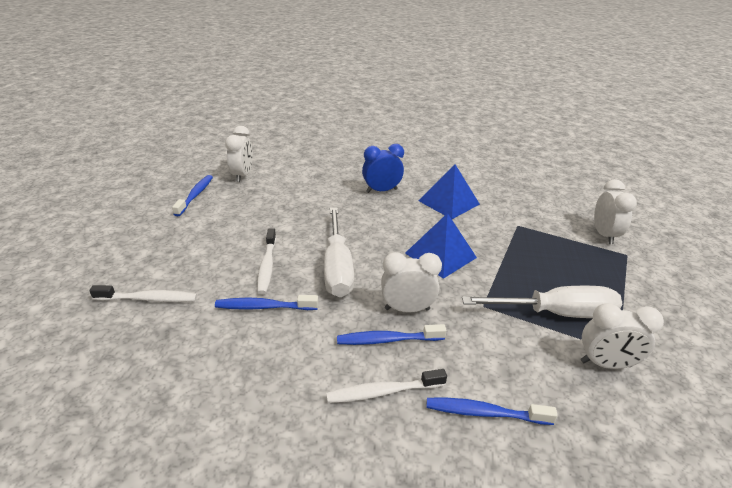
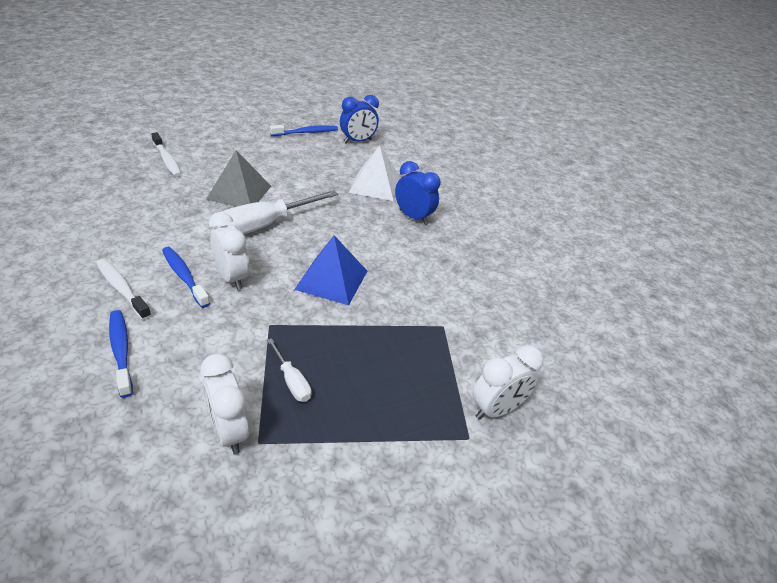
camera: 55 degrees right, 5 degrees up
blue toothbrush [215,295,318,310] -> none
white clock [225,126,253,182] -> blue clock [340,95,379,143]
white toothbrush [257,228,276,294] -> grey pyramid [206,150,271,207]
blue pyramid [419,164,480,219] -> none
white screwdriver [462,286,622,318] -> white screwdriver [267,338,311,402], size x0.48
none -> white pyramid [349,145,401,201]

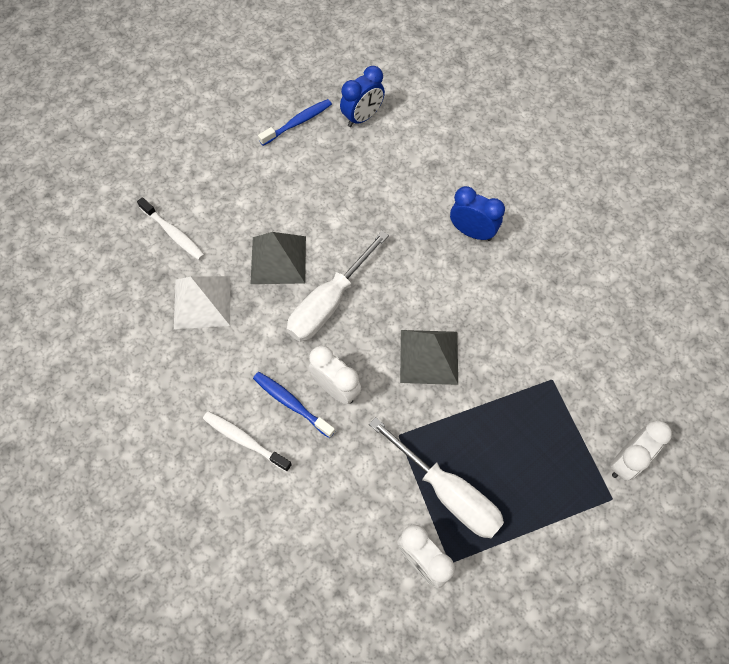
camera: 10 degrees left, 25 degrees up
blue toothbrush [109,310,133,398] -> none
white screwdriver [267,338,311,402] -> white screwdriver [369,417,504,538], size x2.07
blue pyramid [294,235,367,305] -> grey pyramid [400,330,458,385]
white pyramid [349,145,401,201] -> white pyramid moved to [174,276,230,329]

